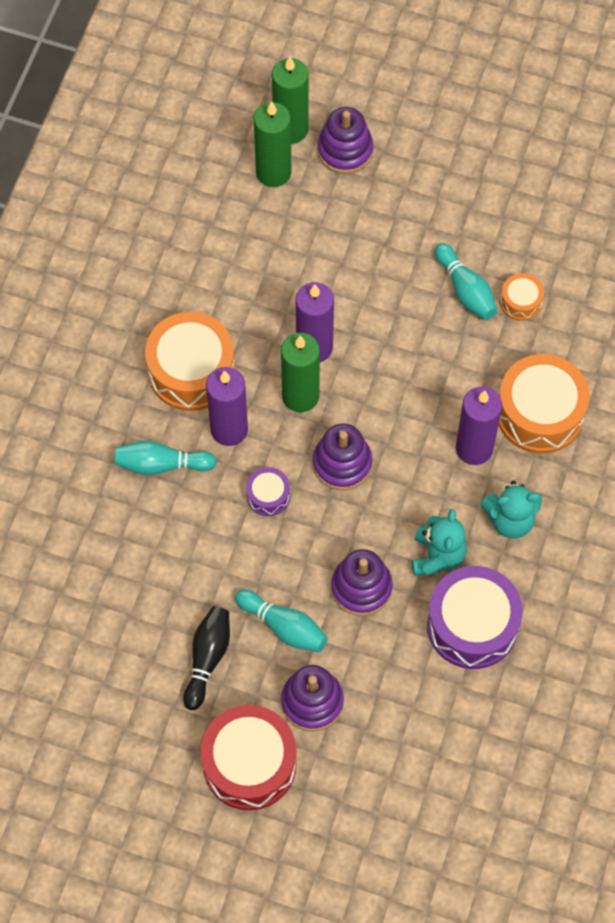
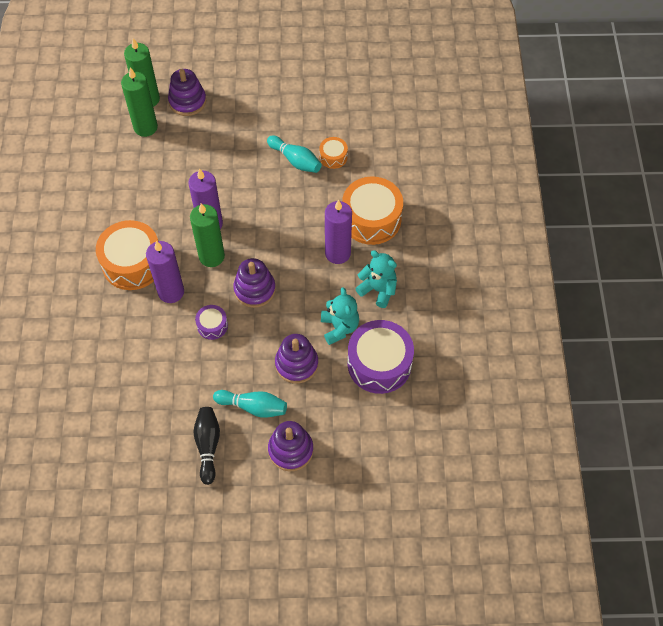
camera: 20 degrees left, 5 degrees down
turquoise bowling pin [114,440,217,475] -> none
red drum [201,705,297,810] -> none
turquoise teddy bear [481,481,542,538] -> turquoise teddy bear turned 120 degrees counterclockwise [355,250,397,308]

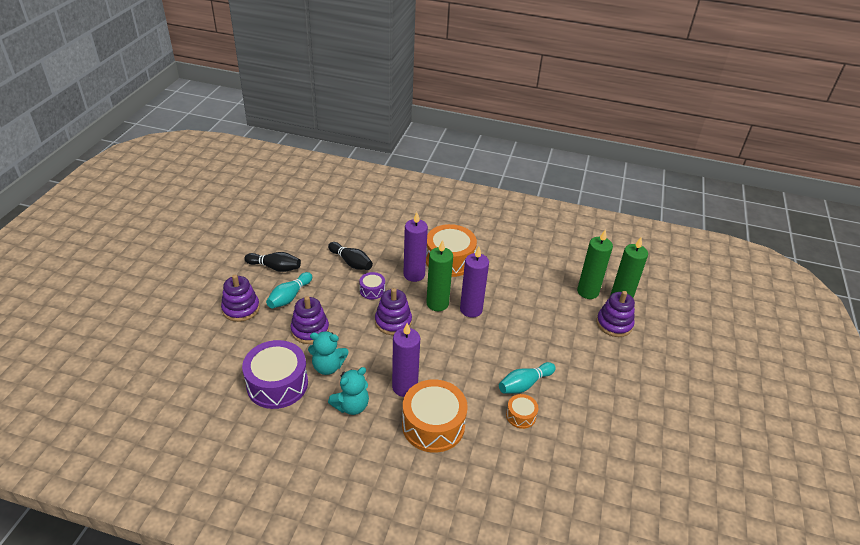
camera: 105 degrees right, 20 degrees down
none -> black bowling pin [328,242,373,270]

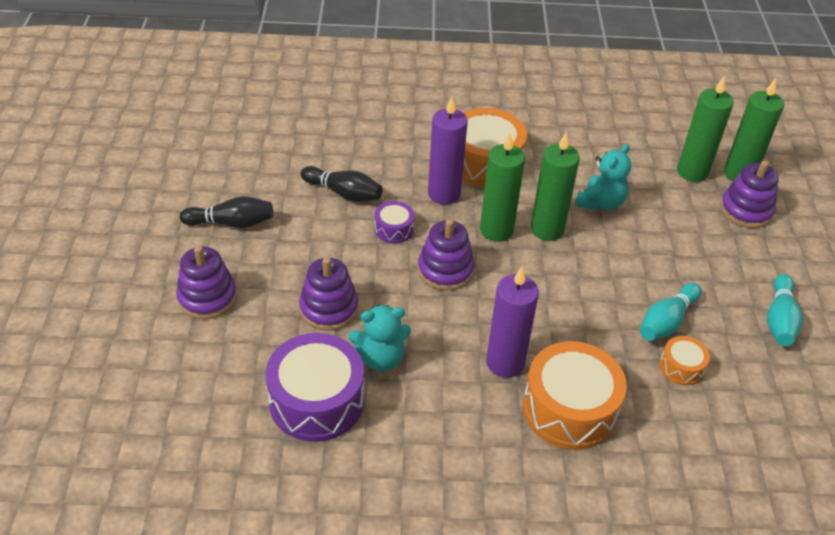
camera: 15 degrees left, 5 degrees up
turquoise bowling pin [266,272,312,308] -> turquoise bowling pin moved to [767,274,803,346]
turquoise teddy bear [328,367,369,415] -> turquoise teddy bear moved to [575,143,631,211]
purple candle [460,247,489,318] -> green candle [531,133,580,241]

